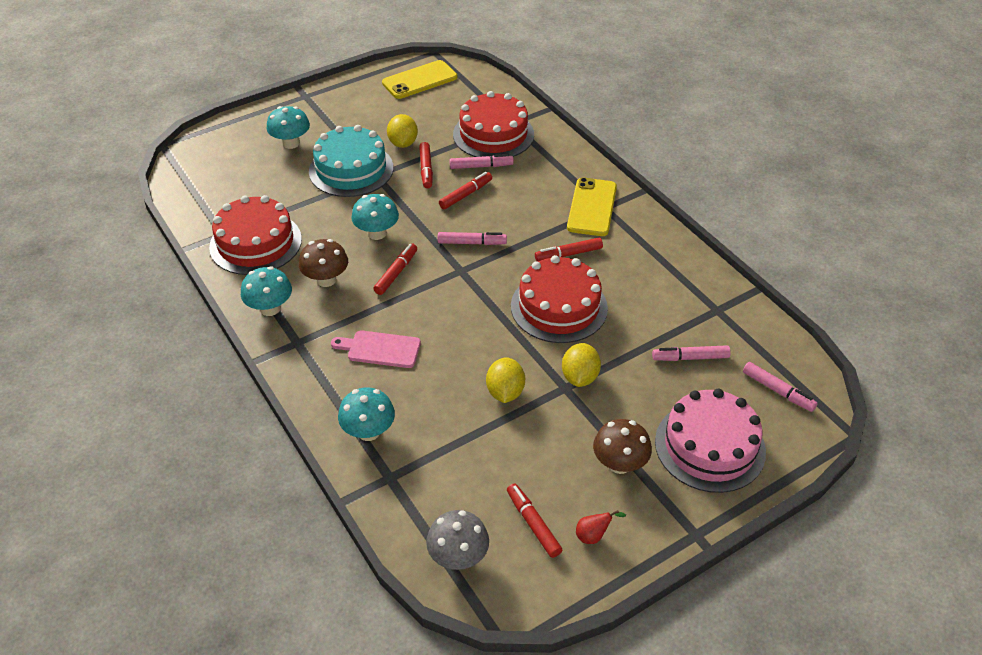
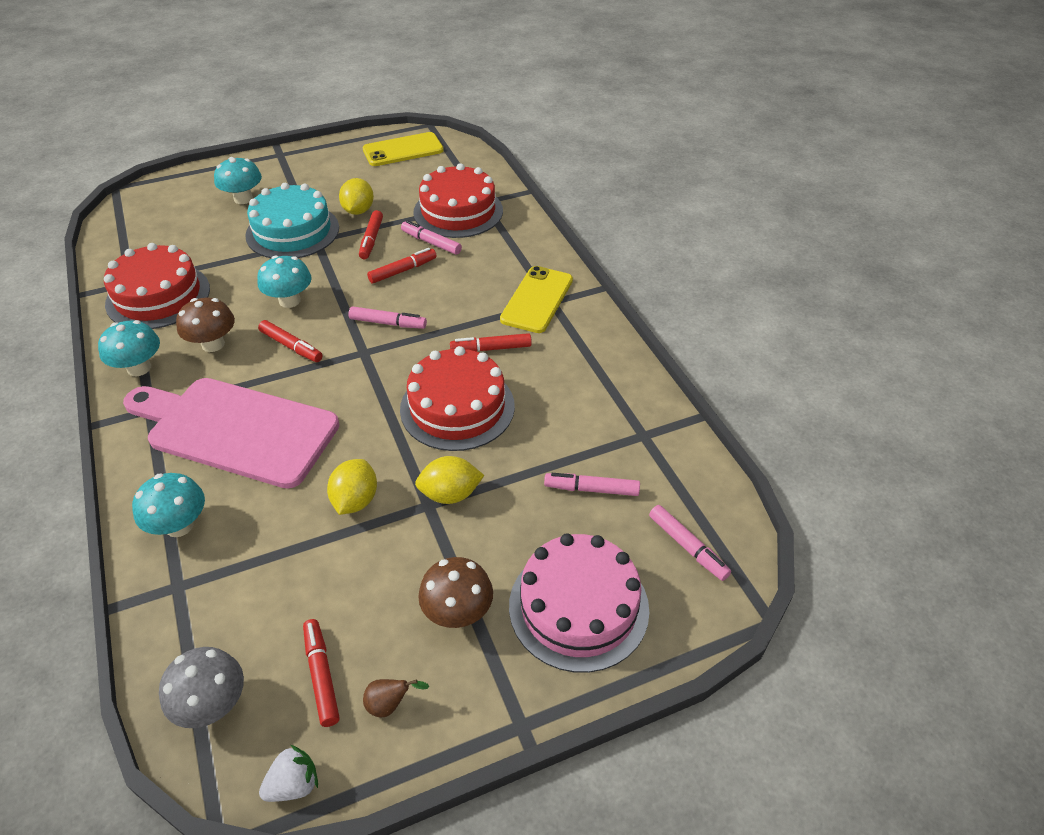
camera: 10 degrees right, 0 degrees up
pink cutting board [331,330,421,368] -> pink cutting board [123,378,339,489], size x2.16
red marker [374,243,417,295] -> red marker turned 90 degrees clockwise [258,320,323,362]
pink marker [449,154,514,169] -> pink marker turned 150 degrees counterclockwise [401,220,462,255]
yellow lemon [562,343,601,387] -> yellow lemon turned 60 degrees clockwise [415,456,484,504]
red pear [576,510,626,544] -> brown pear [363,679,429,717]
none -> white strawberry [259,745,318,802]

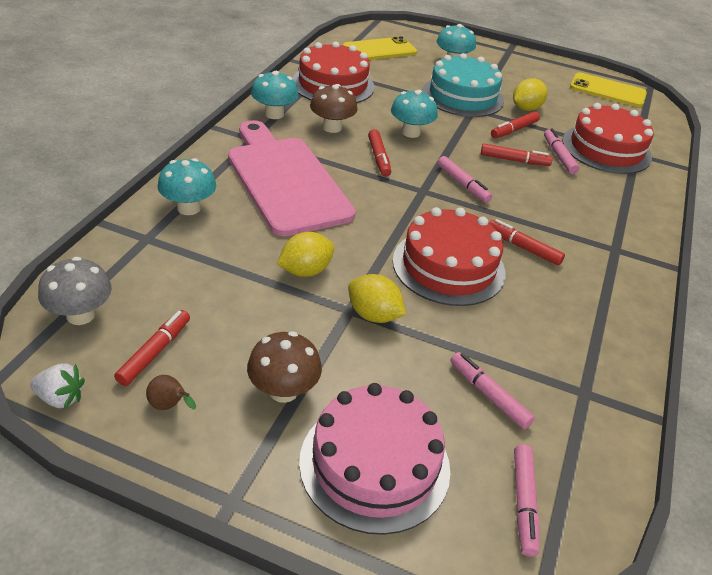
camera: 40 degrees right, 5 degrees down
yellow phone [500,266,573,333] -> yellow phone moved to [343,36,417,60]

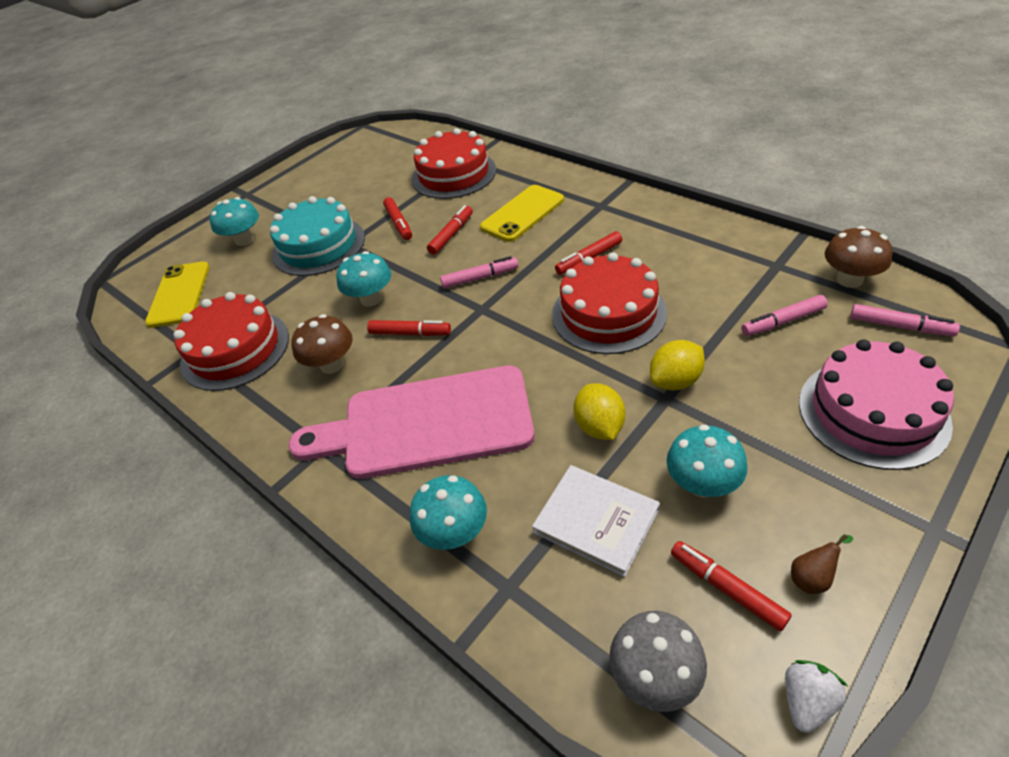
camera: 60 degrees left, 5 degrees up
brown mushroom [247,331,322,403] -> brown mushroom moved to [825,226,893,288]
turquoise mushroom [251,71,298,119] -> turquoise mushroom moved to [667,425,747,498]
yellow lemon [513,78,548,111] -> none
pink marker [544,129,580,174] -> none
yellow phone [570,72,647,107] -> yellow phone moved to [480,185,564,242]
none -> white book [532,465,660,577]

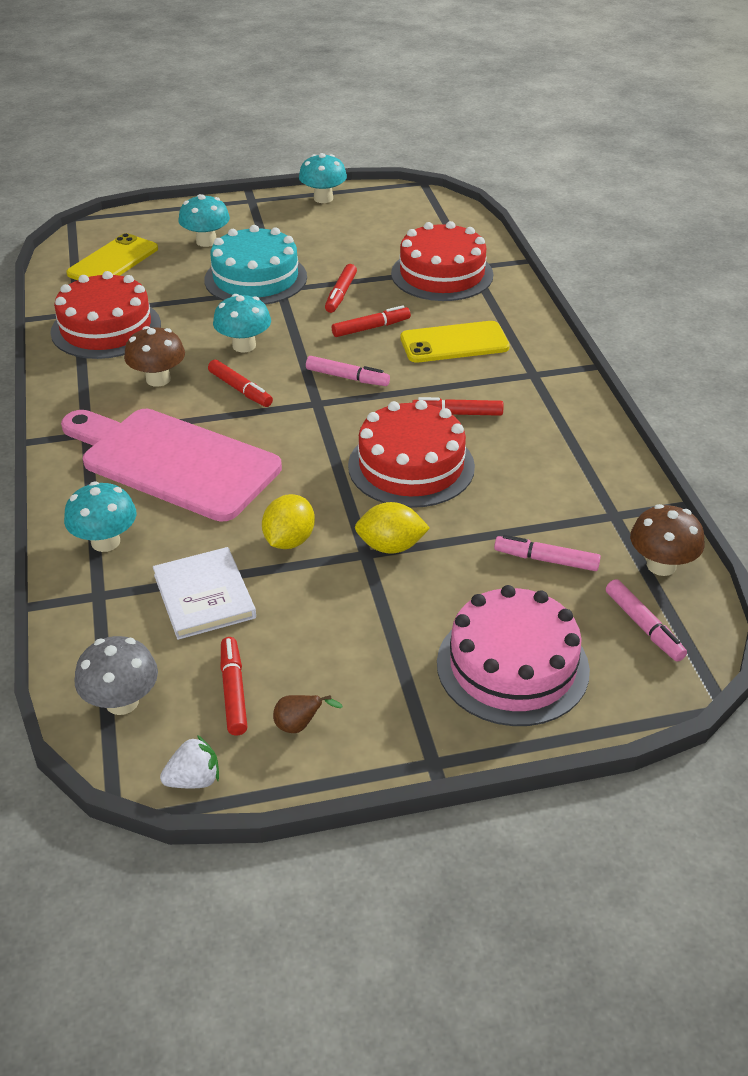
camera: 30 degrees right, 5 degrees down
turquoise mushroom [667,425,747,498] -> turquoise mushroom moved to [299,153,347,203]

